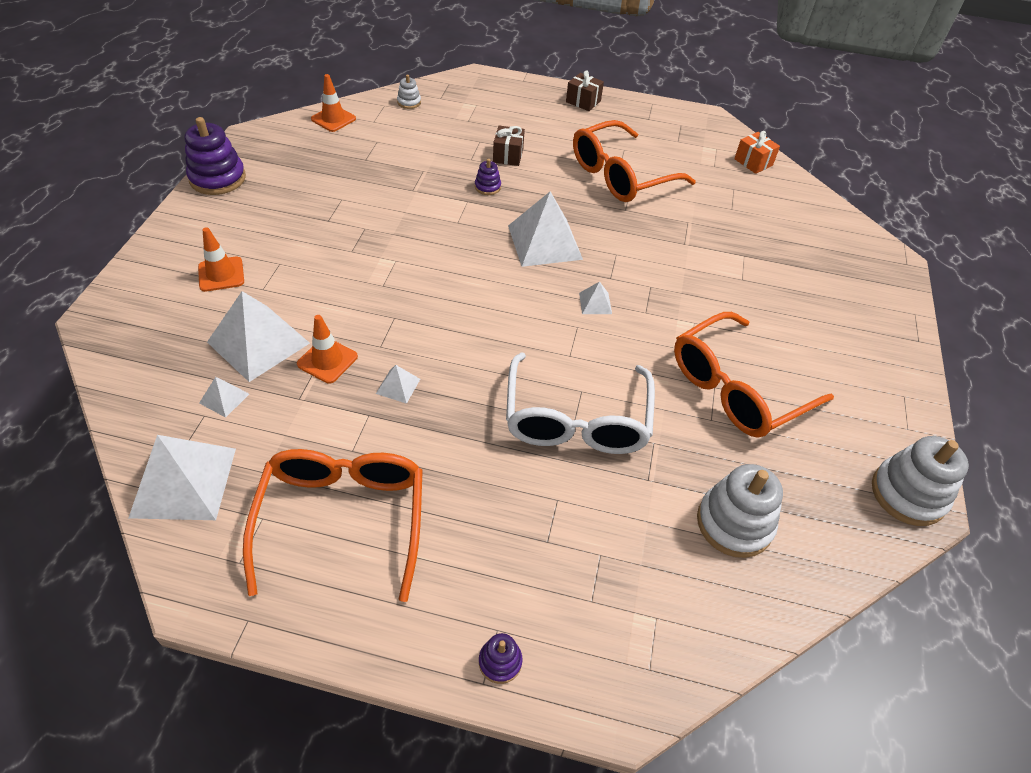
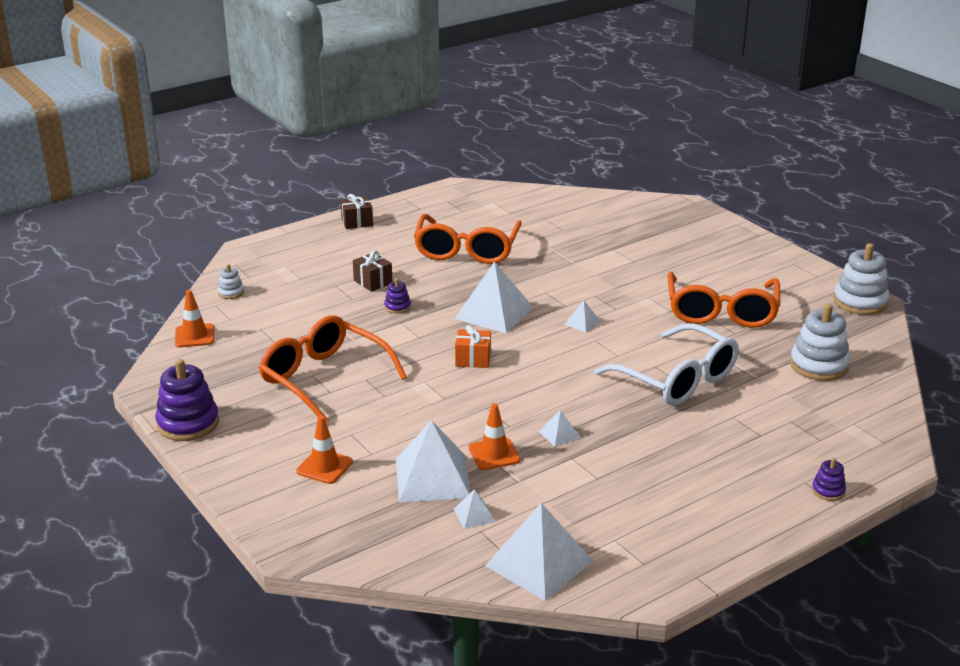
camera: 45 degrees left, 20 degrees down
orange glasses [243,449,423,602] -> orange glasses moved to [259,315,407,423]
orange gift [734,131,780,174] -> orange gift moved to [455,325,491,368]

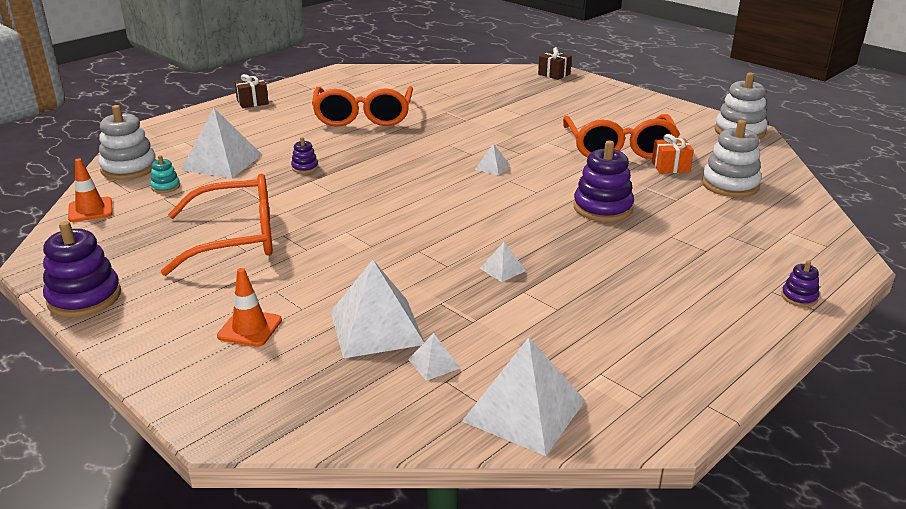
camera: 10 degrees left, 0 degrees up
white stacking toy [218,264,244,299] -> white stacking toy [98,105,156,180], size x2.02
orange glasses [259,315,407,423] -> orange glasses turned 135 degrees clockwise [161,174,273,276]
brown gift [353,250,393,292] -> brown gift moved to [538,47,572,80]
white pyramid [455,261,533,334] -> white pyramid moved to [181,108,262,178]
orange gift [455,325,491,368] -> orange gift moved to [652,134,694,173]
orange traffic cone [468,403,521,470] -> none
white glasses [594,323,739,405] -> purple stacking toy [573,140,634,222]
none -> turquoise stacking toy [150,155,180,193]

